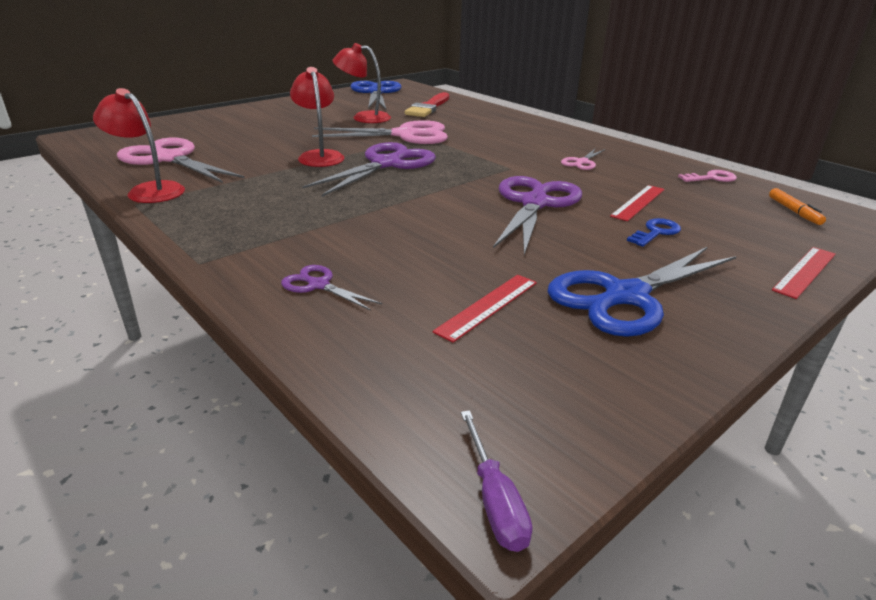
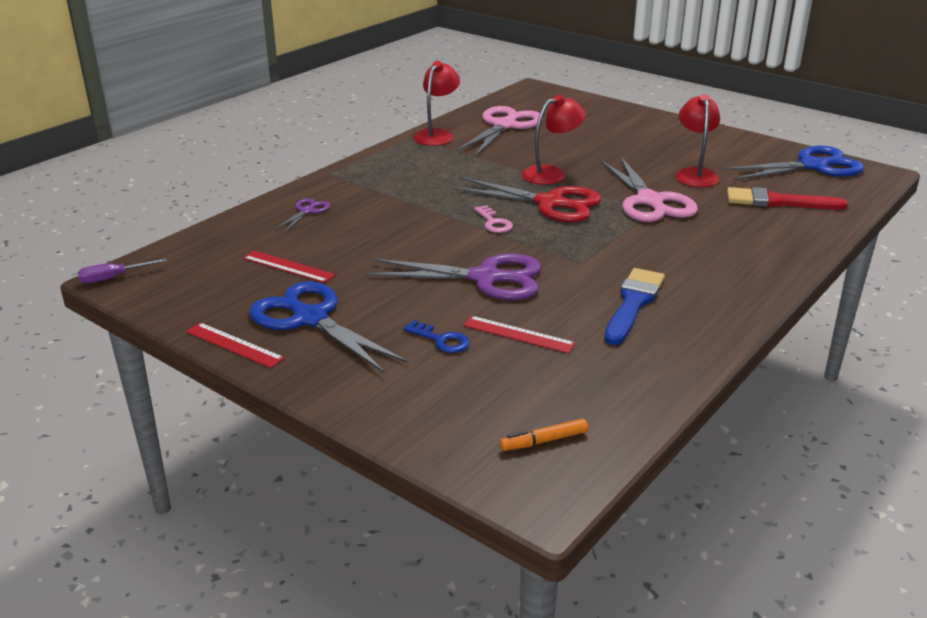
camera: 80 degrees right, 0 degrees up
purple scissors [302,142,436,197] -> red scissors [451,177,601,222]
pink scissors [561,149,605,170] -> blue brush [604,268,665,345]
pink key [678,170,737,182] -> pink key moved to [474,205,513,233]
red ruler [772,247,836,299] -> red ruler moved to [186,322,285,368]

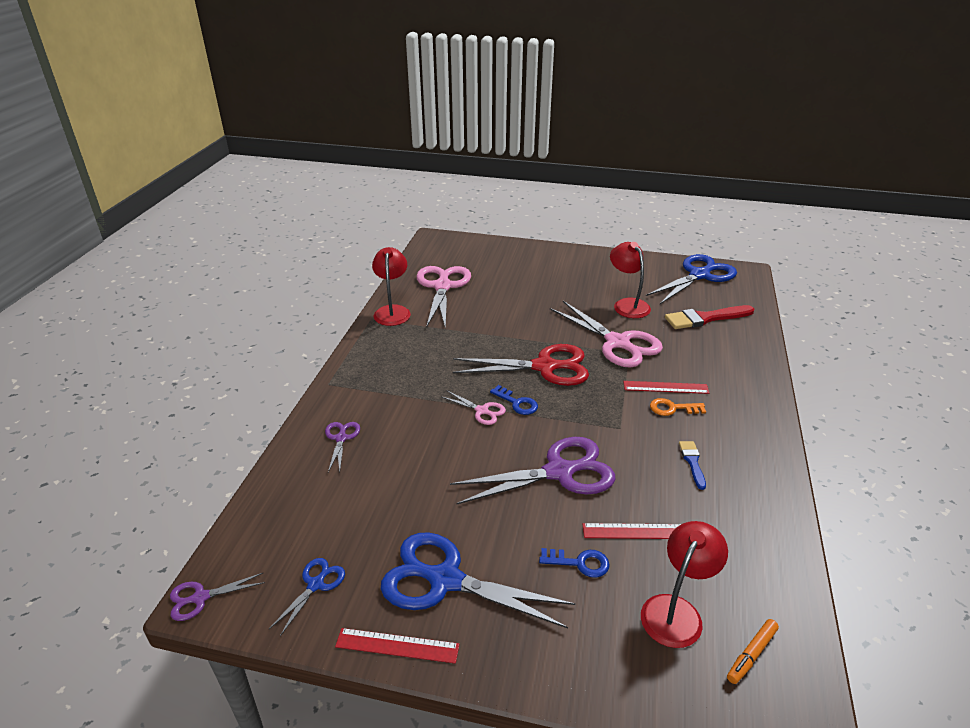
camera: 25 degrees left, 5 degrees up
purple screwdriver [78,258,166,283] -> purple scissors [170,573,265,621]
red ruler [243,251,335,283] -> red ruler moved to [623,381,709,394]
pink key [474,205,513,233] -> blue key [490,385,538,415]
red lamp [521,95,586,185] -> red lamp moved to [641,521,728,648]
blue brush [604,268,665,345] -> blue brush [679,441,706,490], size x0.53
none -> blue scissors [269,558,345,636]
none -> pink scissors [442,391,506,425]
none -> orange key [650,398,706,416]

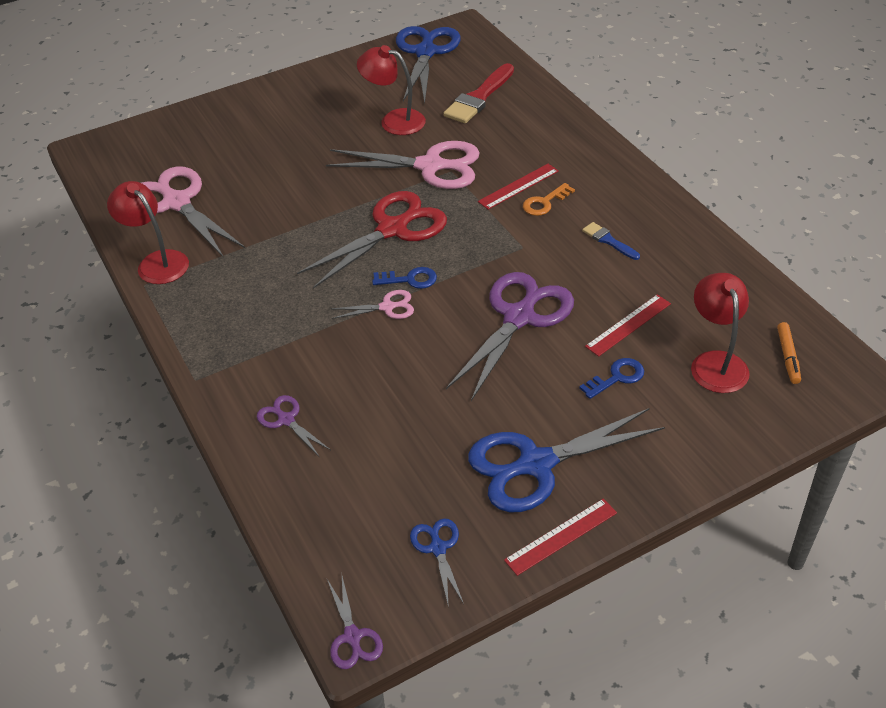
camera: 40 degrees left, 10 degrees up
purple scissors [170,573,265,621] -> purple scissors turned 45 degrees counterclockwise [327,576,383,669]

